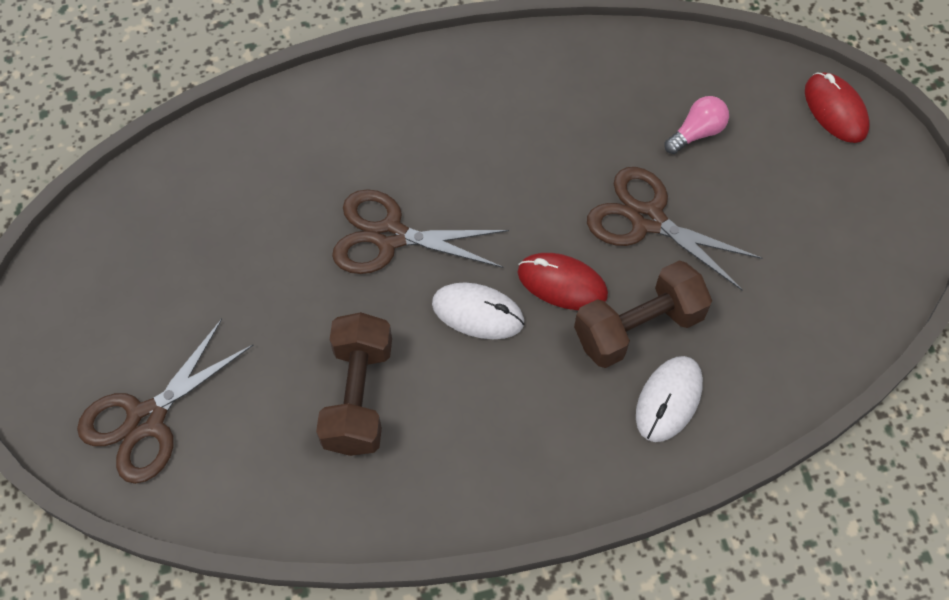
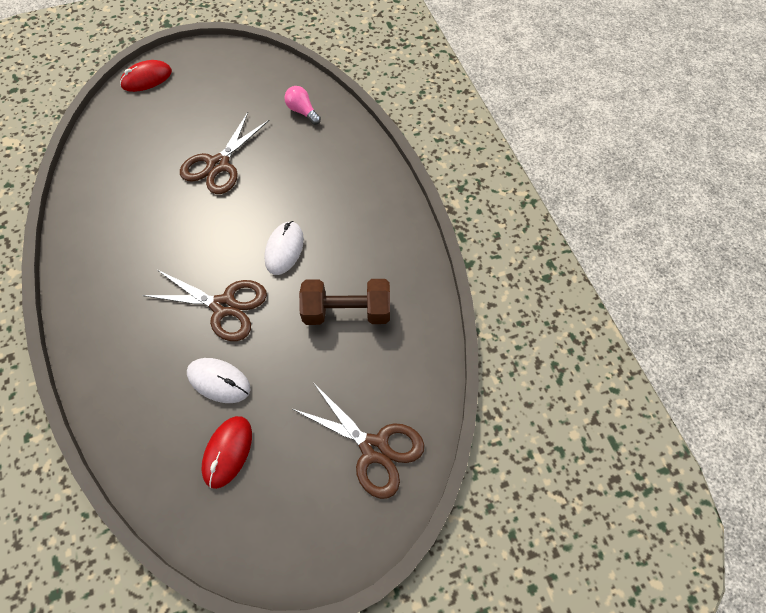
camera: 95 degrees left, 0 degrees up
brown scissors [332,189,509,274] -> brown scissors turned 75 degrees counterclockwise [142,269,267,341]
red mouse [518,253,608,310] -> red mouse moved to [201,416,252,489]
brown dumbbell [574,260,712,368] -> none
white mouse [636,356,703,442] -> white mouse moved to [187,358,250,403]
pink light bulb [664,96,729,154] -> pink light bulb moved to [284,86,321,125]

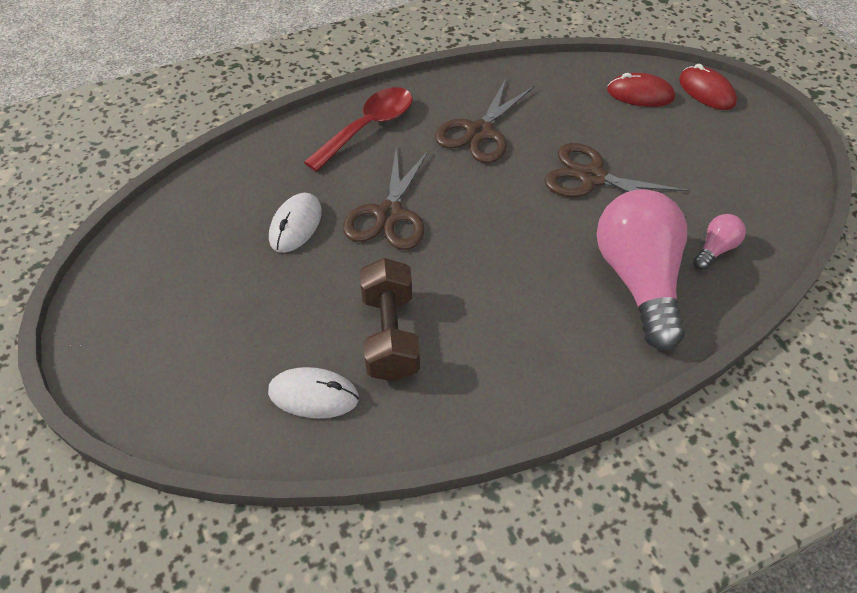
camera: 85 degrees right, 10 degrees down
red mouse [201,416,252,489] -> red mouse moved to [607,73,675,107]
white mouse [264,221,304,275] -> white mouse moved to [268,367,359,418]
brown scissors [293,382,424,499] -> brown scissors moved to [435,78,534,163]
none -> red spoon [304,87,413,172]
none -> pink light bulb [597,189,687,350]

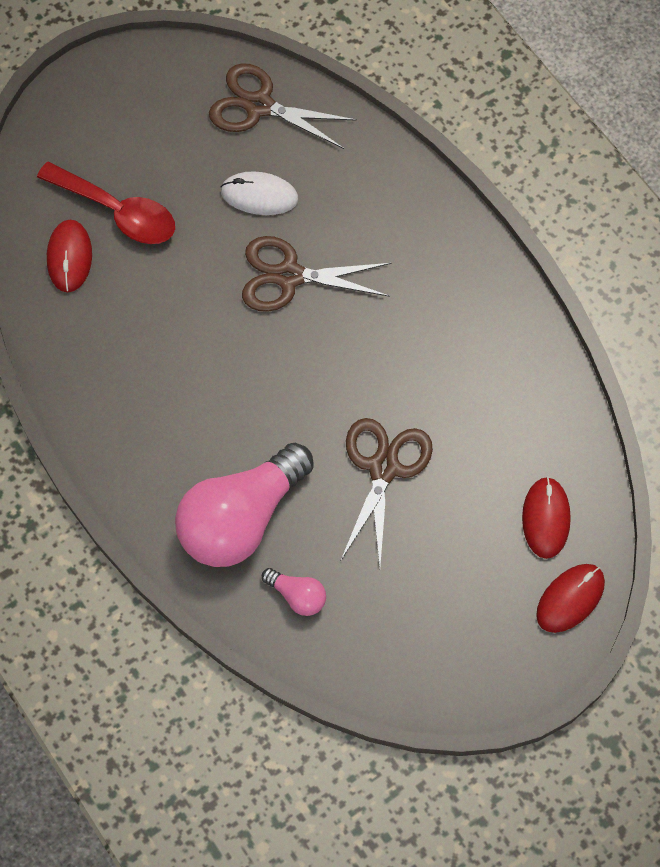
camera: 80 degrees right, 15 degrees up
white mouse [268,367,359,418] -> red mouse [47,220,92,292]
red spoon [304,87,413,172] -> red spoon moved to [37,162,175,244]
brown dumbbell [360,258,420,382] -> none
brown scissors [435,78,534,163] -> brown scissors moved to [209,63,357,149]
pink light bulb [597,189,687,350] -> pink light bulb turned 150 degrees clockwise [175,443,314,567]

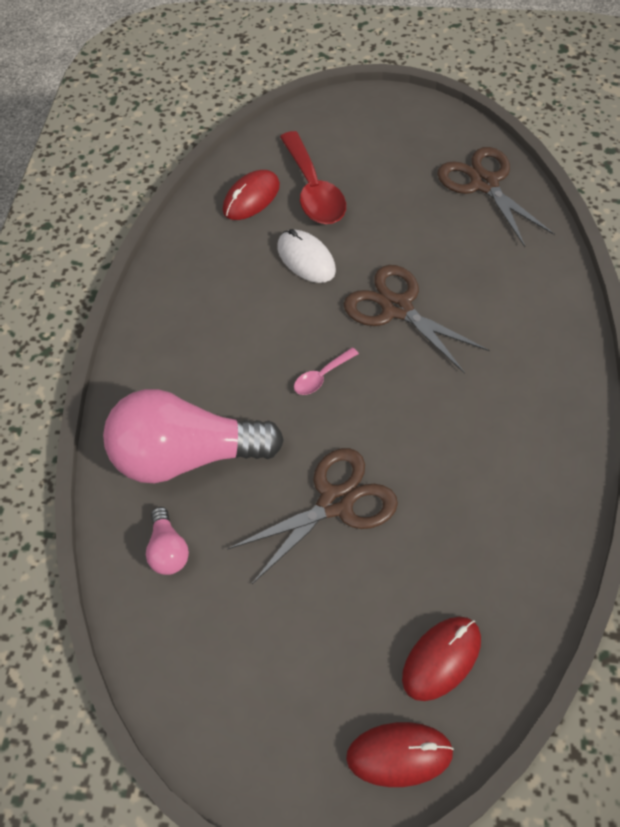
camera: 45 degrees right, 10 degrees down
white mouse [221,171,298,215] -> white mouse moved to [277,229,336,283]
none -> pink spoon [294,347,359,395]

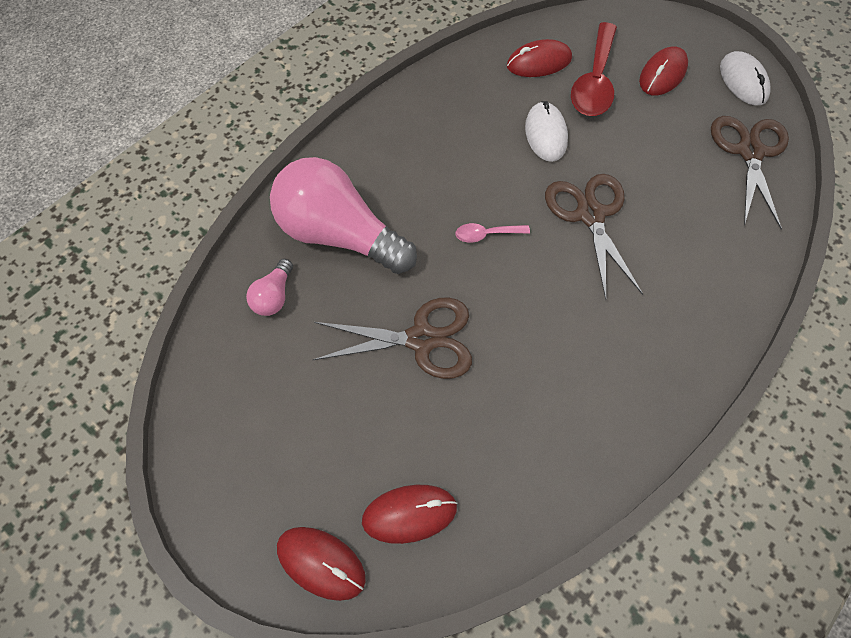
camera: 30 degrees right, 5 degrees up
none -> red mouse [639,47,688,95]
none -> white mouse [720,51,771,105]

